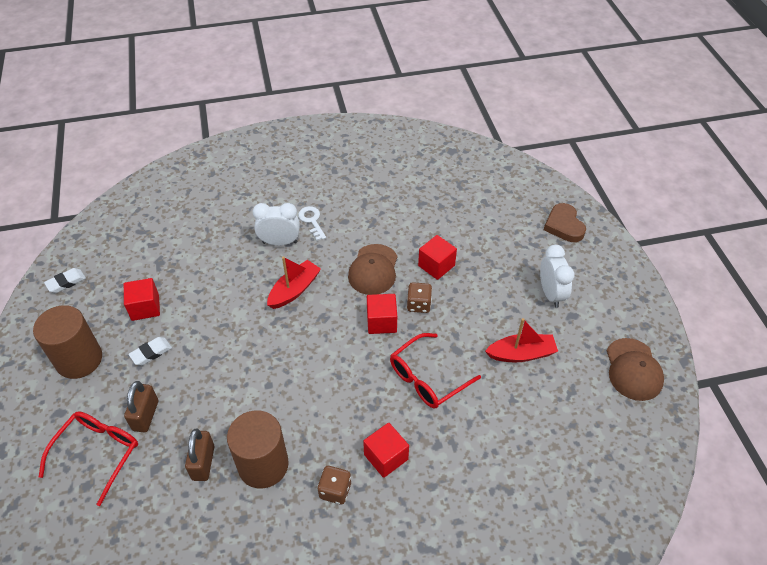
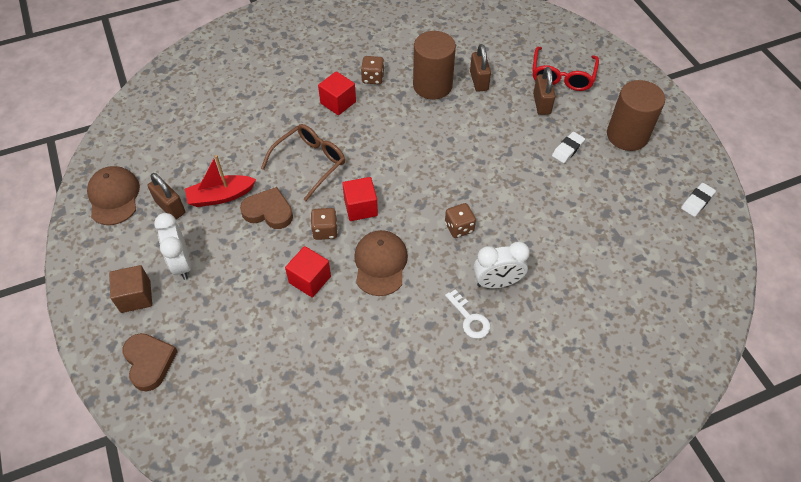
camera: 170 degrees right, 5 degrees up
red cube [124,278,160,321] -> none
red boat [267,256,321,309] -> brown dice [445,203,476,238]
red glasses [390,333,481,409] -> brown glasses [261,124,345,201]
none -> brown cube [109,265,152,313]
none -> brown padlock [148,173,185,219]
none -> brown heart [240,187,293,229]

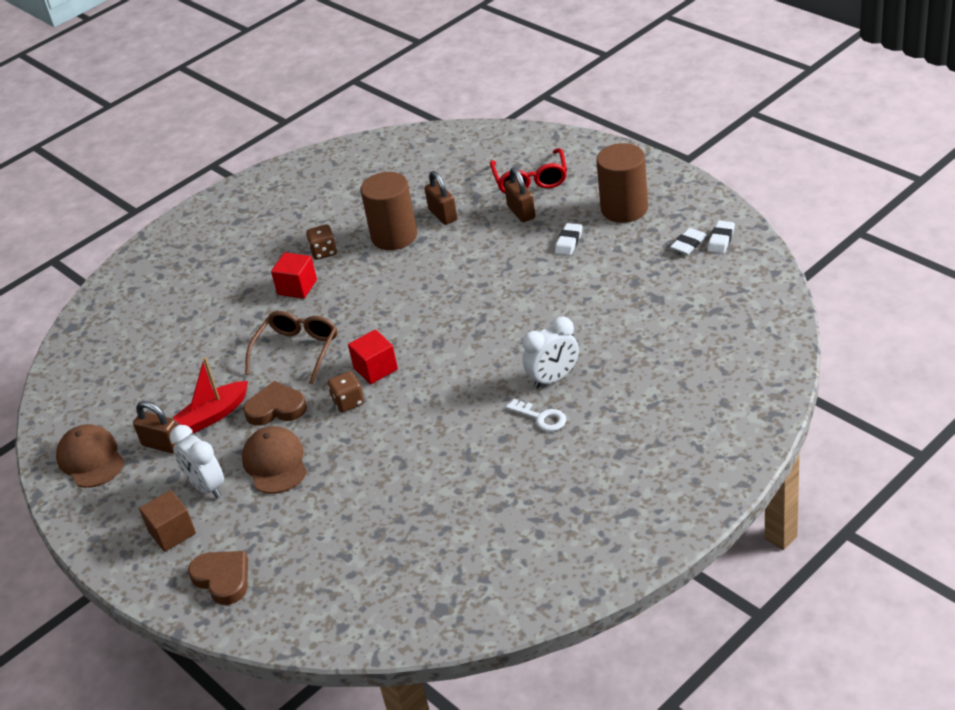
camera: 15 degrees left, 15 degrees down
red cube [285,246,331,298] -> none
brown cap [354,230,408,296] -> brown cap moved to [242,426,307,494]
brown dice [445,203,476,238] -> none
none -> white eraser [670,228,707,255]

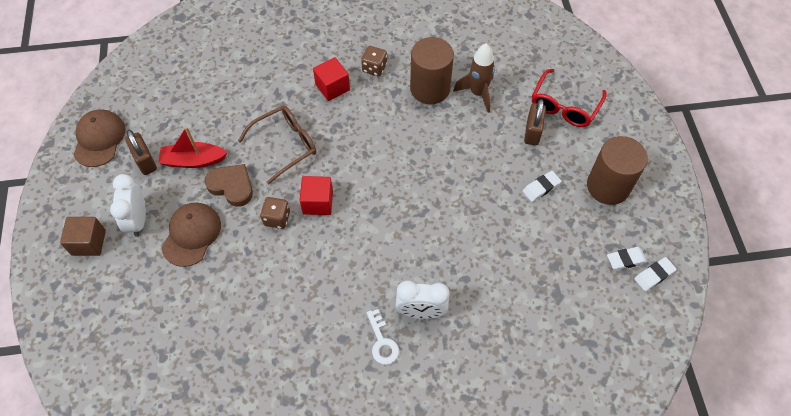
camera: 30 degrees right, 20 degrees up
brown heart [188,551,248,605] -> none
brown padlock [425,171,457,225] -> brown rocket [453,43,495,113]

